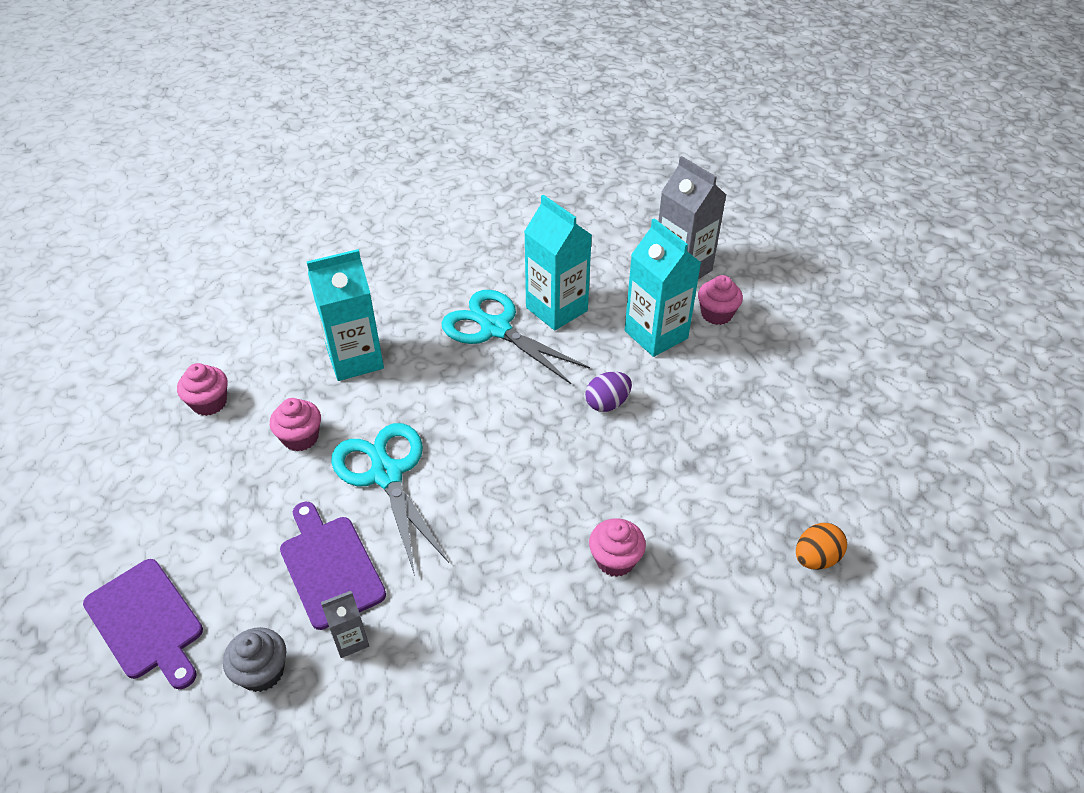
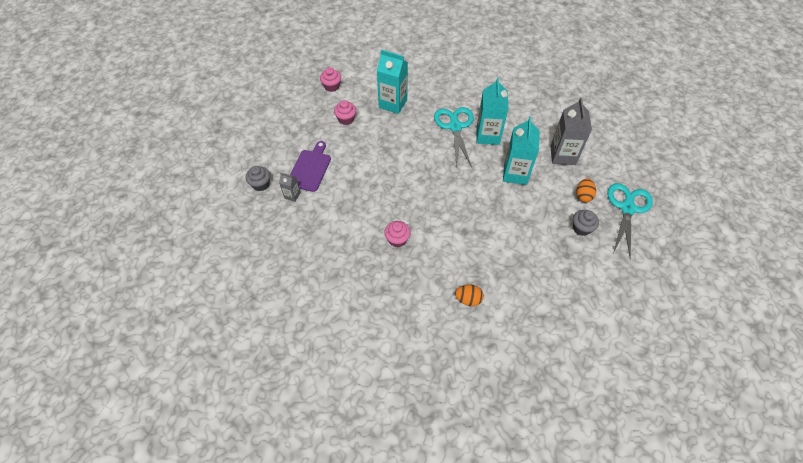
camera: 45 degrees right, 10 degrees up
purple cutting board [83,559,203,689] -> none
turquoise scissors [331,423,449,576] -> turquoise scissors moved to [607,183,653,259]
purple egg [585,372,632,412] -> none
pink cupcake [698,275,743,325] -> none
none -> grey cupcake [573,210,599,236]
none -> orange egg [576,179,596,202]

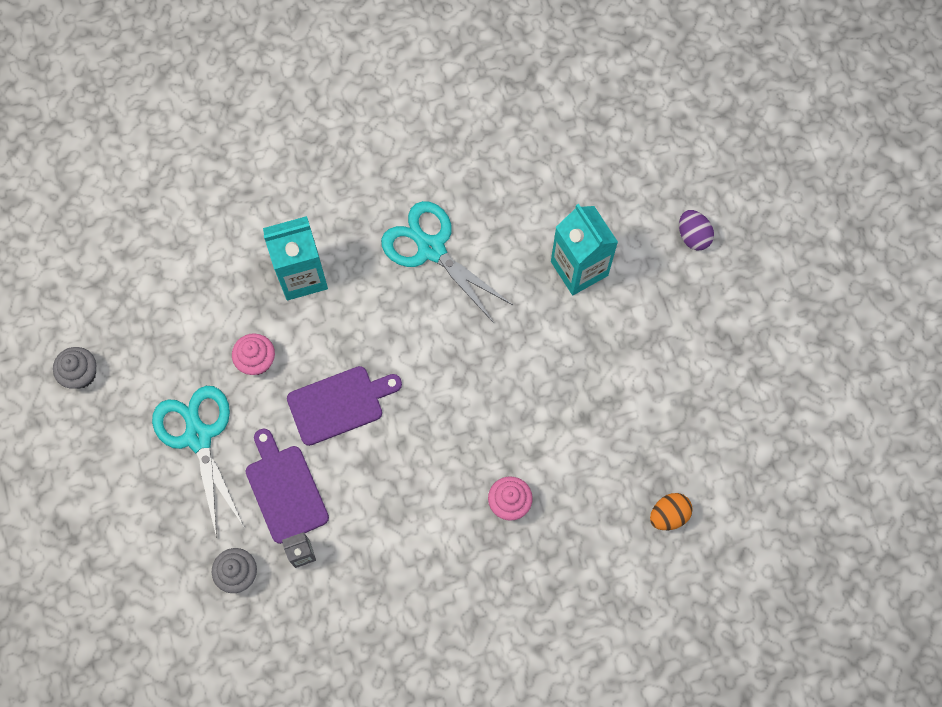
camera: 40 degrees left, 15 degrees up
pink cupcake [320,67,341,92] -> none
turquoise carton [477,77,509,145] -> none
grey carton [550,98,592,165] -> none
grey cupcake [573,210,599,236] -> grey cupcake moved to [53,347,96,389]
orange egg [576,179,596,202] -> purple egg [679,210,714,250]
turquoise scissors [607,183,653,259] -> turquoise scissors moved to [152,386,244,538]
none -> purple cutting board [287,366,402,446]

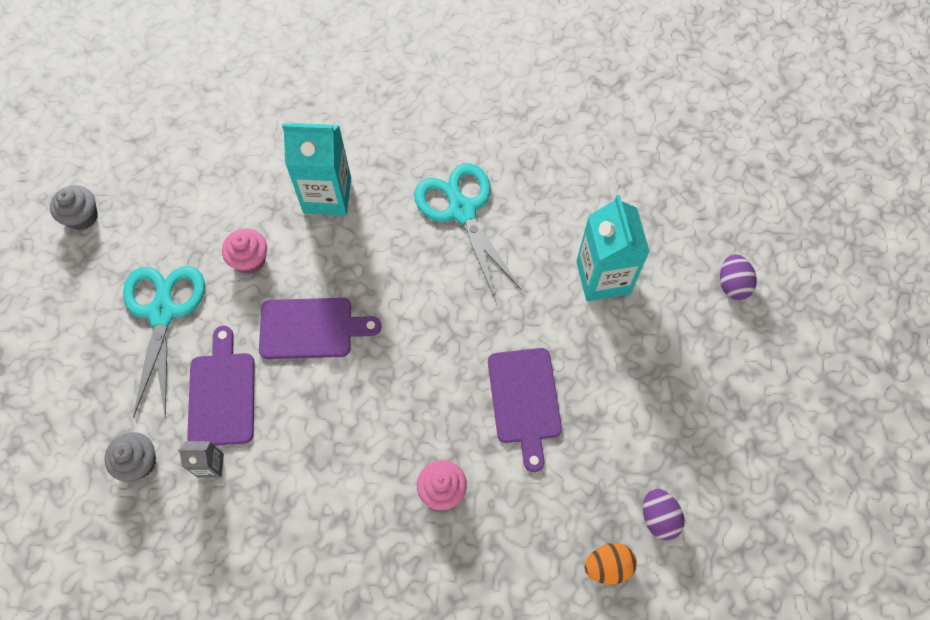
camera: 20 degrees right, 5 degrees down
none -> purple cutting board [488,348,562,472]
none -> purple egg [643,488,685,540]

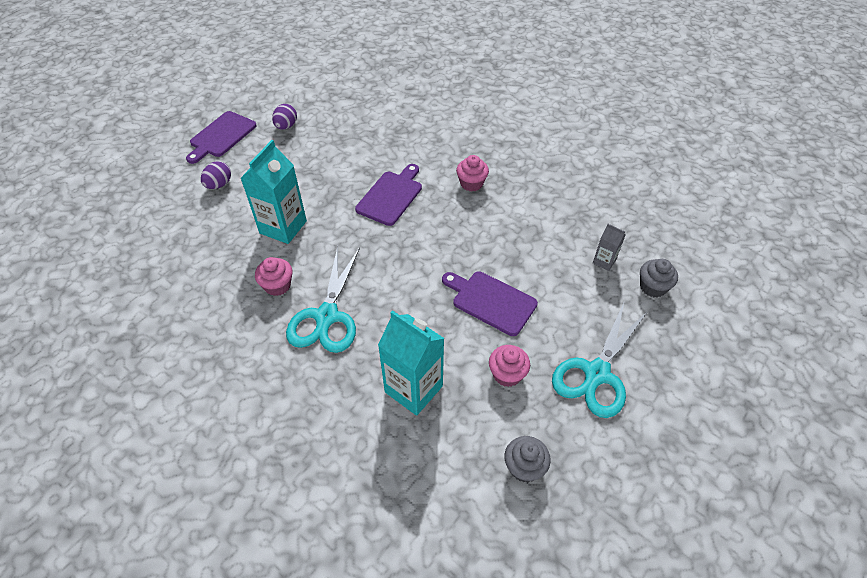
camera: 145 degrees left, 15 degrees down
grey cupcake [50,185,98,230] -> grey cupcake moved to [505,436,551,482]
purple cutting board [187,326,255,446] -> purple cutting board moved to [186,111,257,164]
orange egg [584,543,637,584] -> none
purple egg [643,488,685,540] -> purple egg moved to [272,104,297,130]
none -> pink cupcake [255,257,292,296]

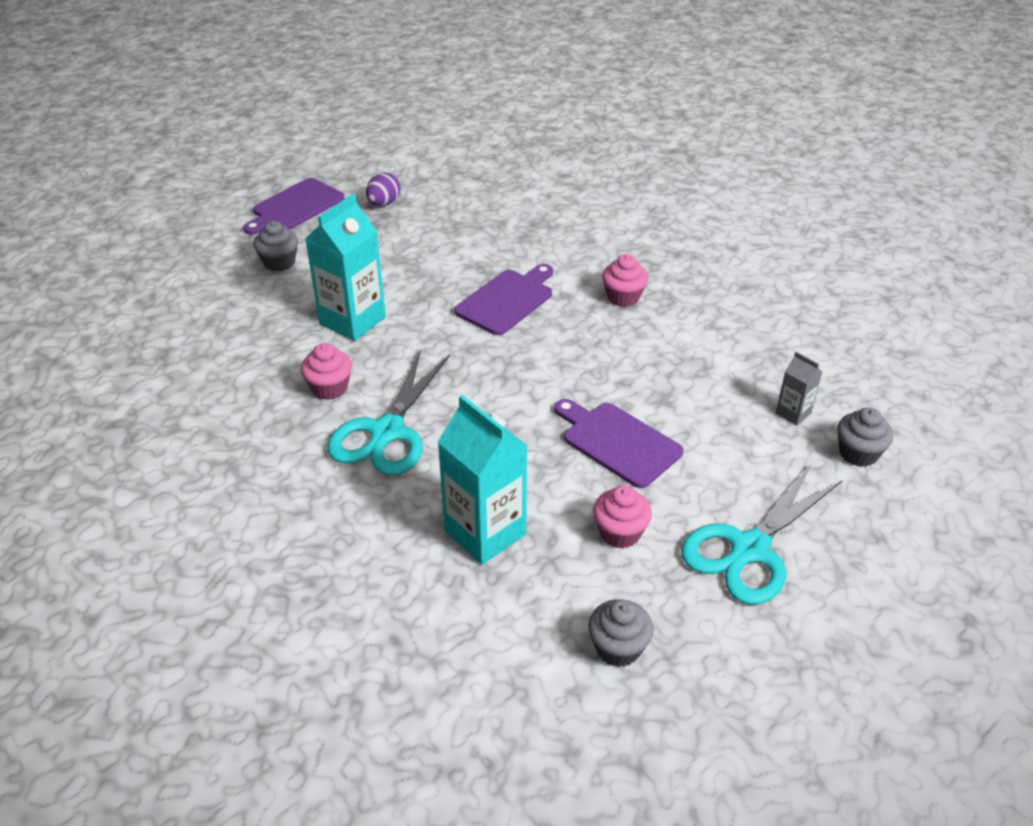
camera: 10 degrees right, 10 degrees down
purple egg [201,161,231,189] -> grey cupcake [254,221,298,272]

